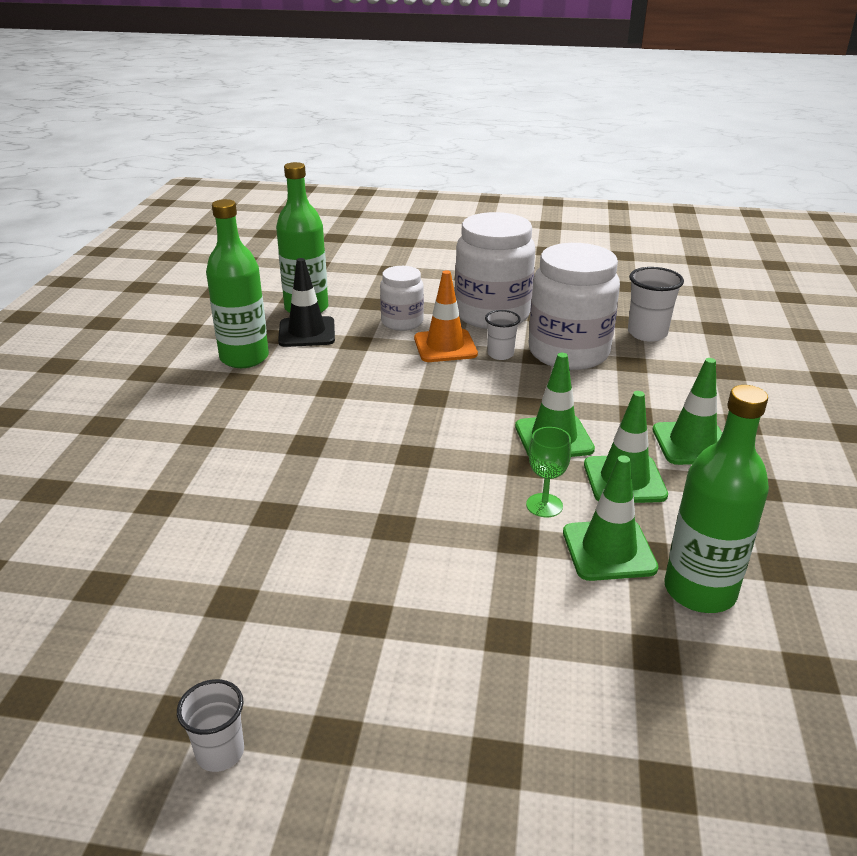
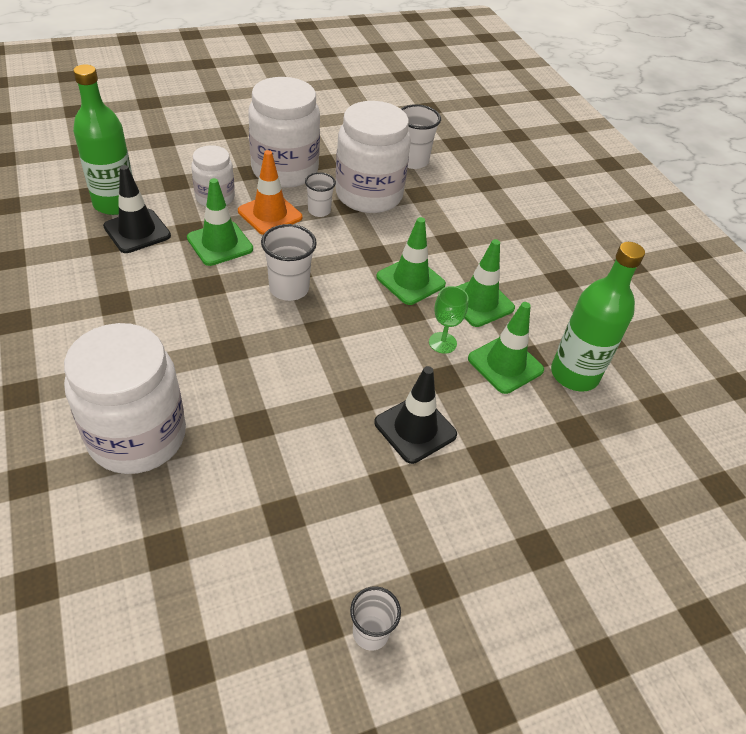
camera: 35 degrees left, 15 degrees up
green bottle [206,199,269,368] -> none
green traffic cone [652,358,722,465] -> green traffic cone moved to [187,178,253,266]
none -> white jar [64,323,186,474]
none -> white cup [261,224,317,301]
none -> black traffic cone [374,366,457,464]

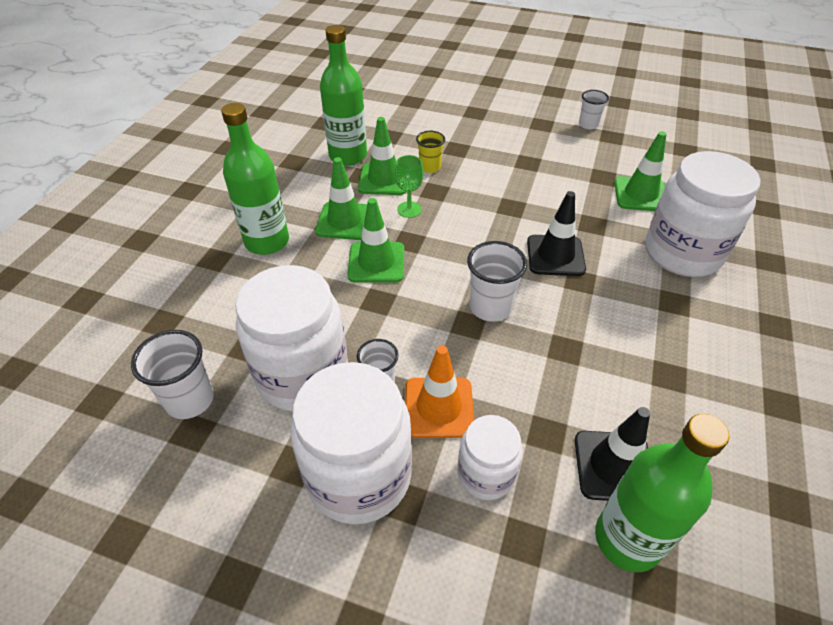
camera: 135 degrees left, 0 degrees up
green traffic cone [187,178,253,266] -> green traffic cone moved to [614,131,667,211]
black traffic cone [374,366,457,464] -> black traffic cone moved to [527,191,586,276]
none -> green bottle [221,103,289,255]
none -> yellow cup [416,131,445,173]

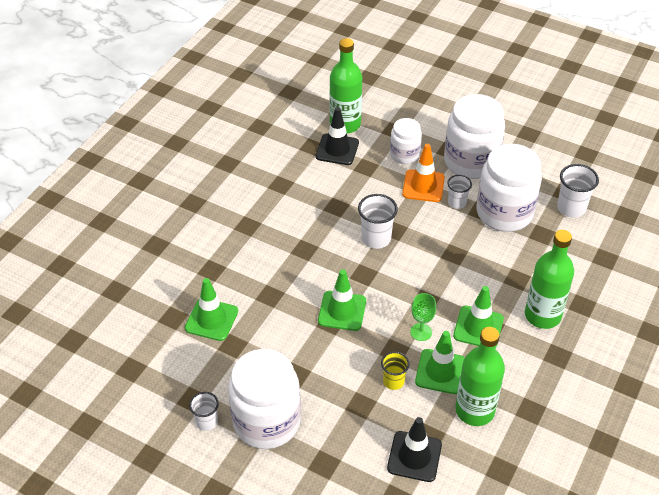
camera: 170 degrees left, 0 degrees up
green traffic cone [347,198,404,283] -> green traffic cone moved to [318,269,366,331]
black traffic cone [527,191,586,276] -> black traffic cone moved to [387,417,442,482]
white jar [645,151,760,277] -> white jar moved to [228,349,301,449]

